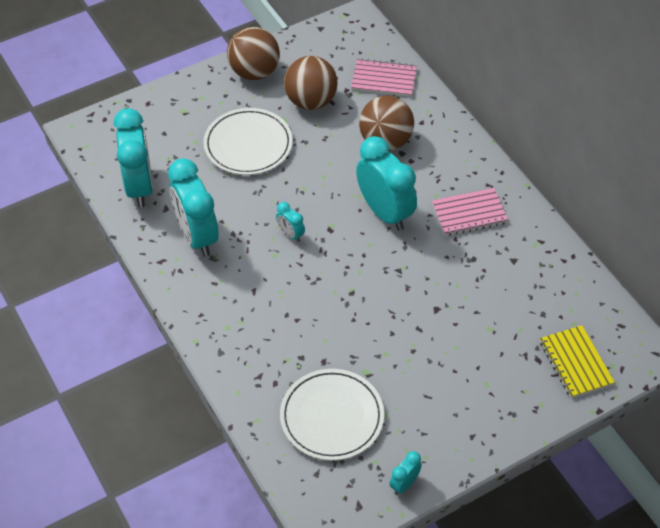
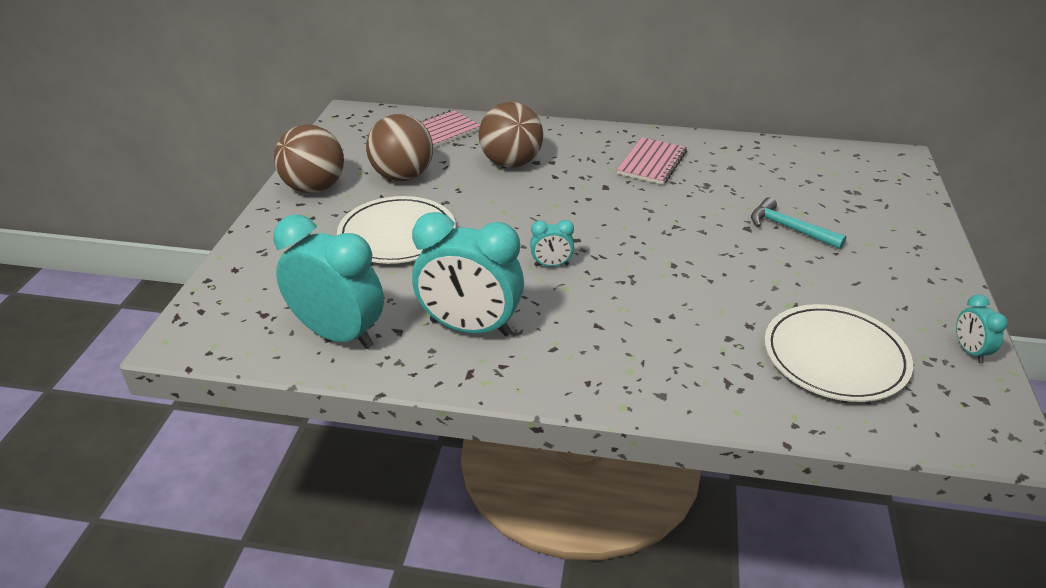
camera: 50 degrees left, 15 degrees down
turquoise clock [356,136,417,231] -> none
yellow notebook [540,325,615,398] -> none
none -> turquoise hammer [751,197,847,249]

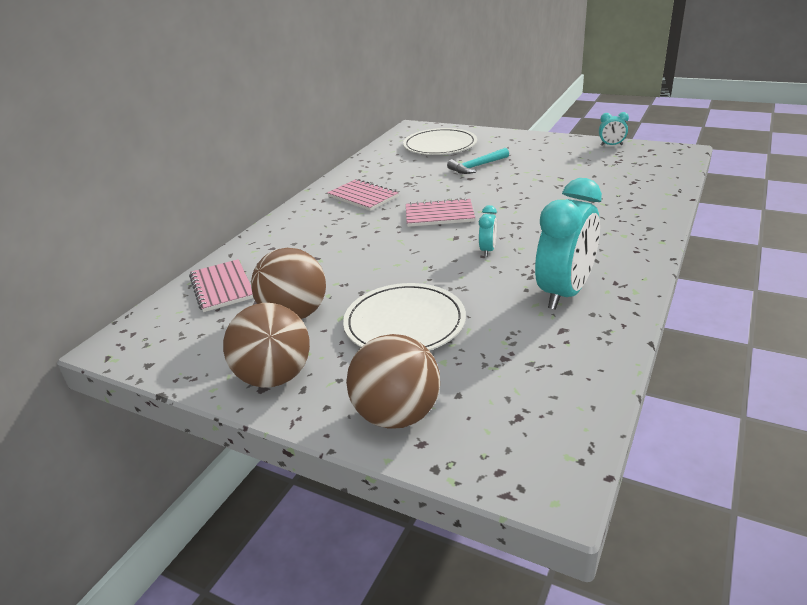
camera: 70 degrees left, 5 degrees down
turquoise clock [273,215,384,349] -> none
brown ball [479,102,543,168] -> brown ball moved to [346,334,440,429]
white plate [764,304,913,402] -> white plate moved to [403,128,477,155]
none -> pink notebook [406,198,475,227]

